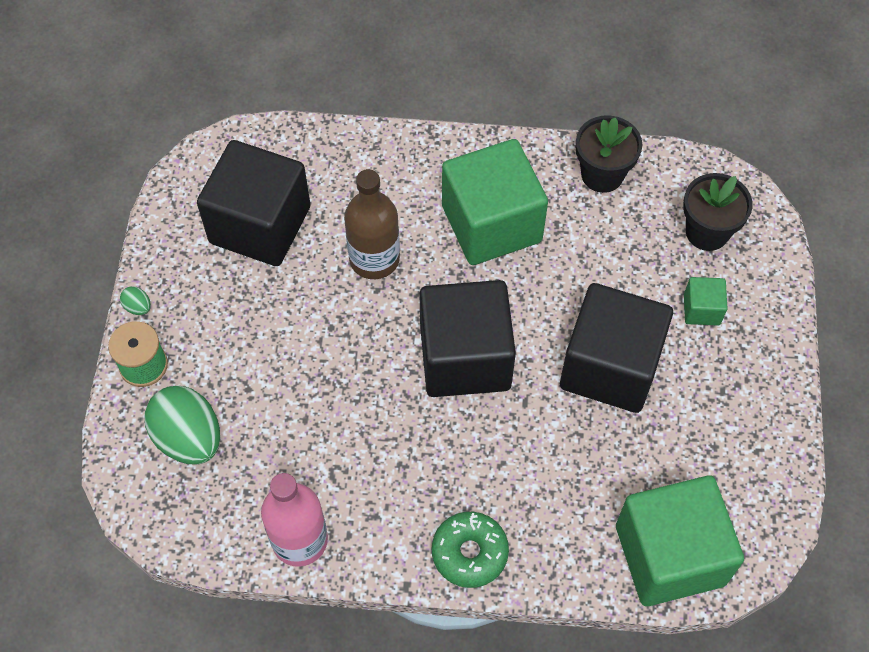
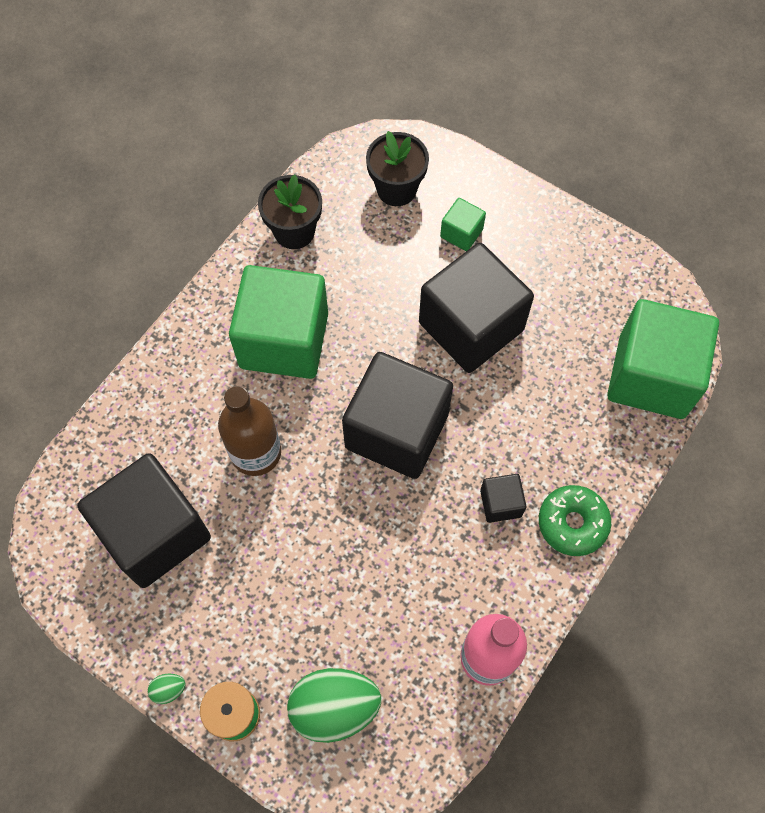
camera: 60 degrees left, 5 degrees up
none -> black cube [480,474,526,523]

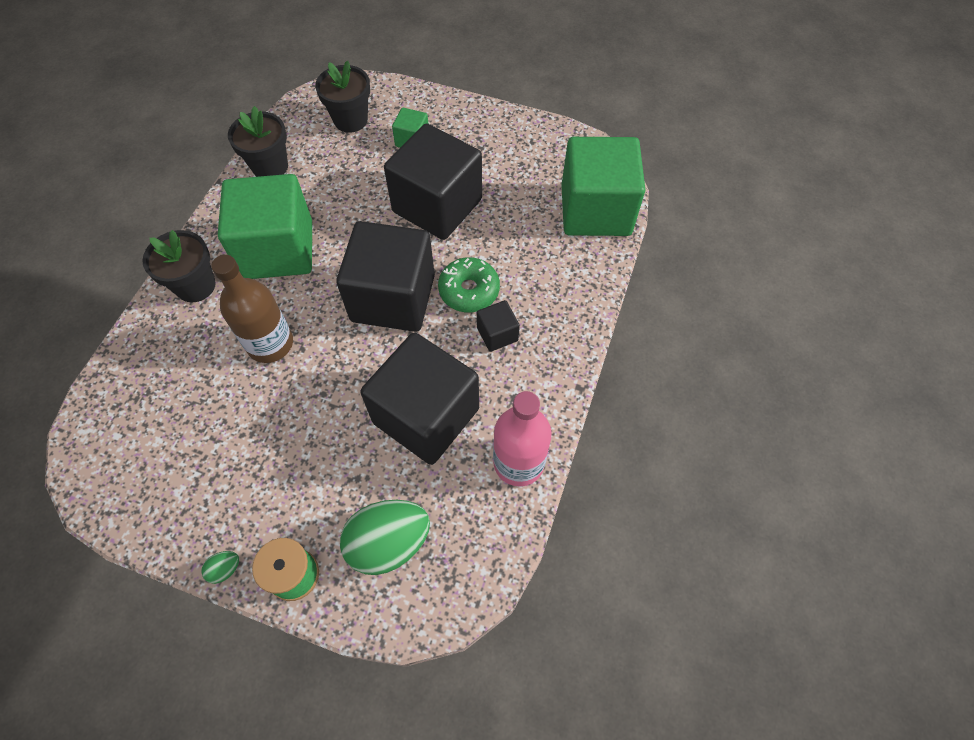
camera: 15 degrees left, 5 degrees down
black cube [77,453,211,588] -> black cube moved to [361,332,479,465]
green donut [539,485,611,556] -> green donut moved to [438,257,500,312]
none -> black flower pot [142,230,216,302]

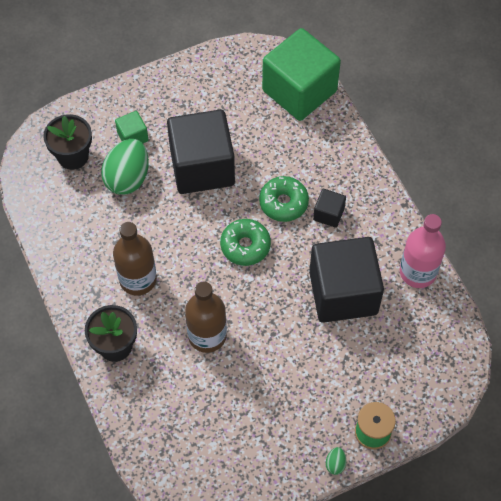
camera: 45 degrees left, 0 degrees up
green cube [218,174,312,279] -> brown bottle [113,222,157,296]
black flower pot [228,106,288,177] -> none
black cube [336,221,435,332] -> green donut [220,219,271,266]
green egg [340,500,430,575] -> green egg moved to [101,139,149,195]

